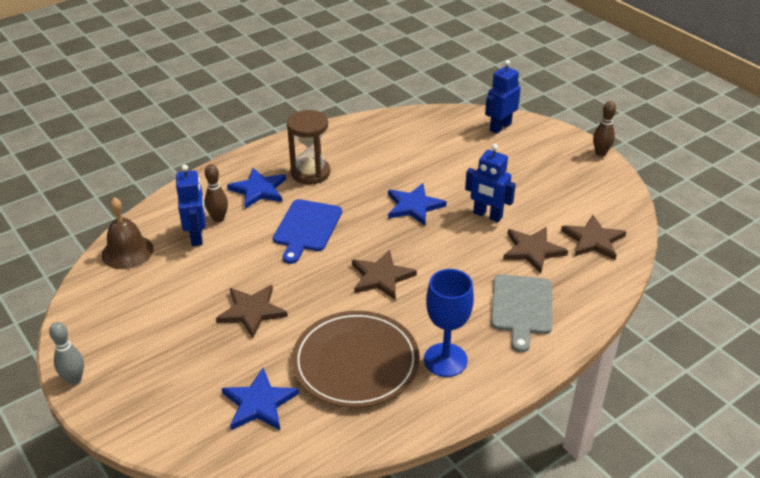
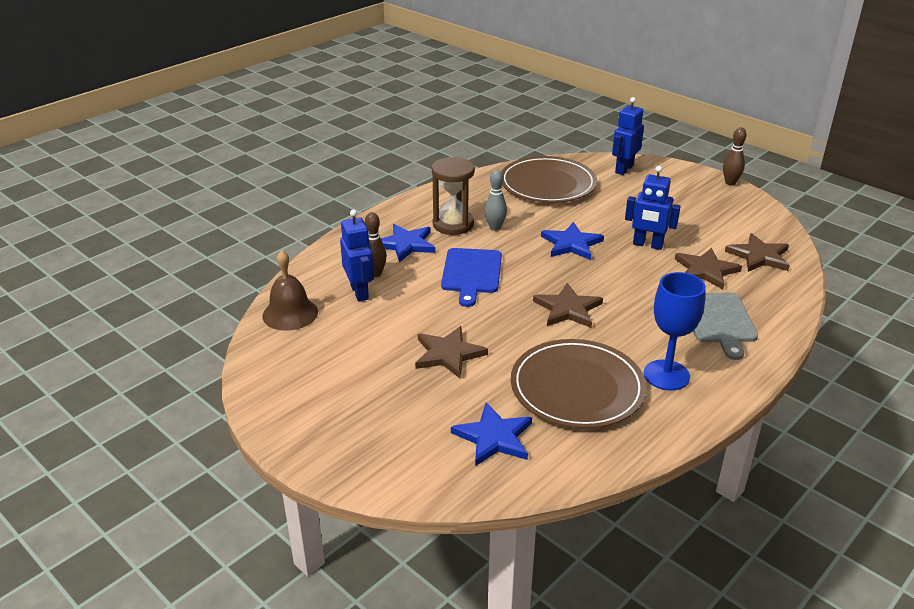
camera: 10 degrees left, 5 degrees down
grey bowling pin [49,322,84,385] -> grey bowling pin moved to [484,169,507,231]
none -> brown plate [501,156,597,203]

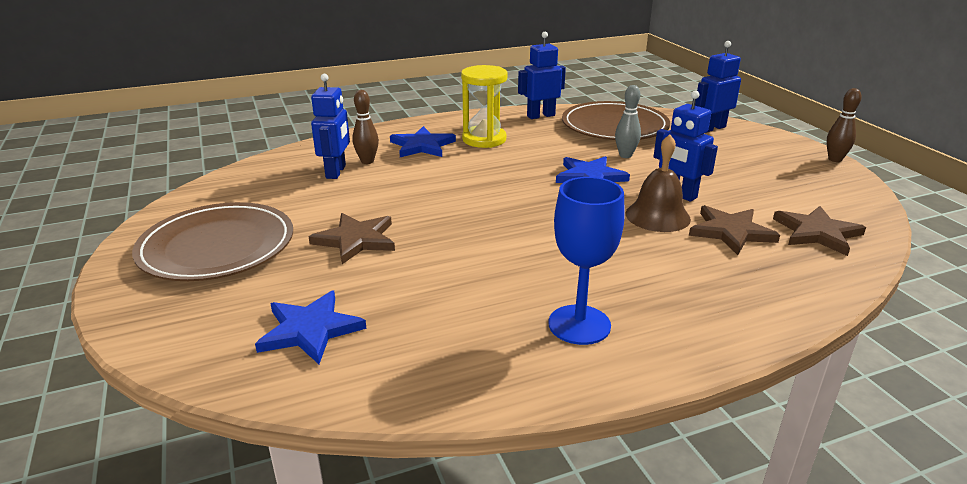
camera: 25 degrees right, 5 degrees down
brown bell [262,250,318,331] -> brown bell moved to [625,134,691,232]
brown hourglass [432,157,475,235] -> yellow hourglass [461,65,508,148]
blue cutting board [441,248,502,307] -> none
grey bowling pin [484,169,507,231] -> grey bowling pin moved to [615,85,641,158]
brown plate [511,339,647,429] -> brown plate moved to [132,202,293,281]
brown star [533,283,603,328] -> none
grey cutting board [693,293,758,360] -> none
none -> blue robot [518,32,566,119]

